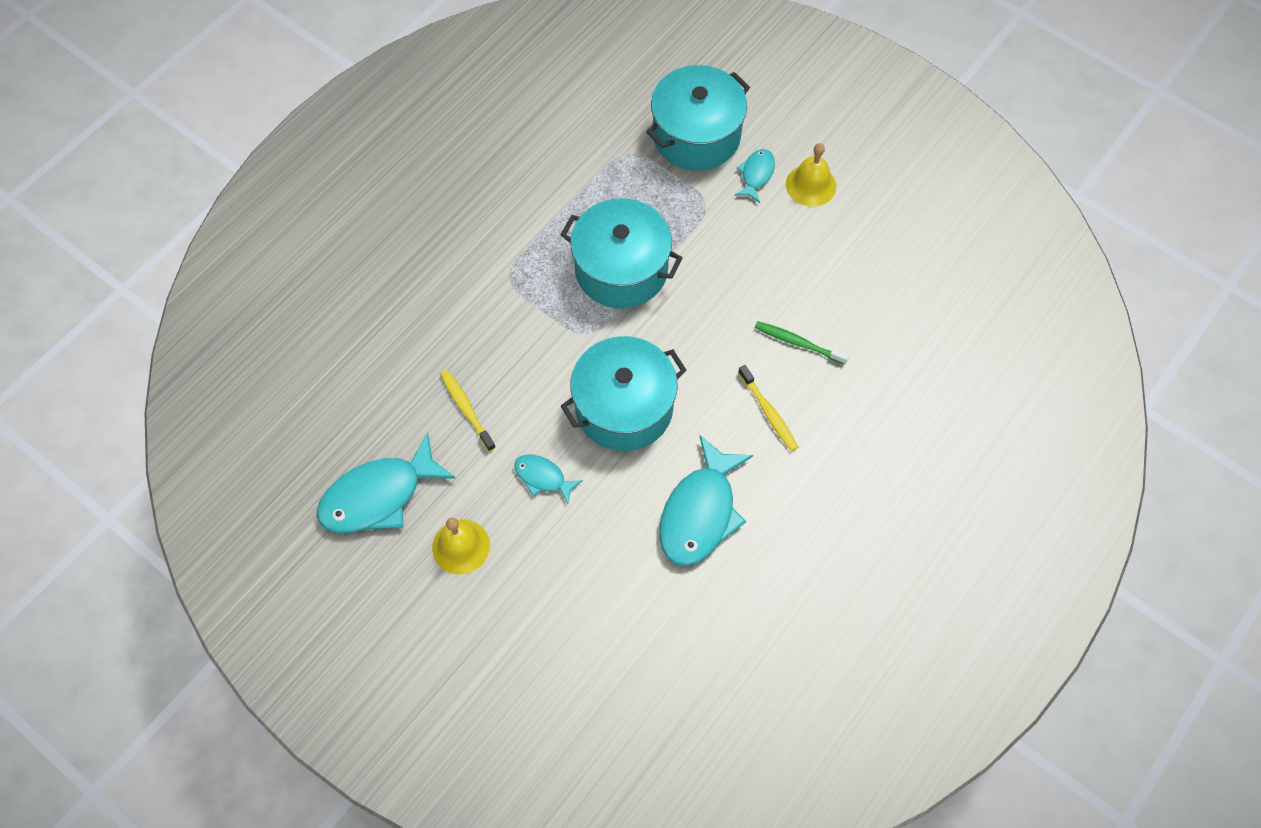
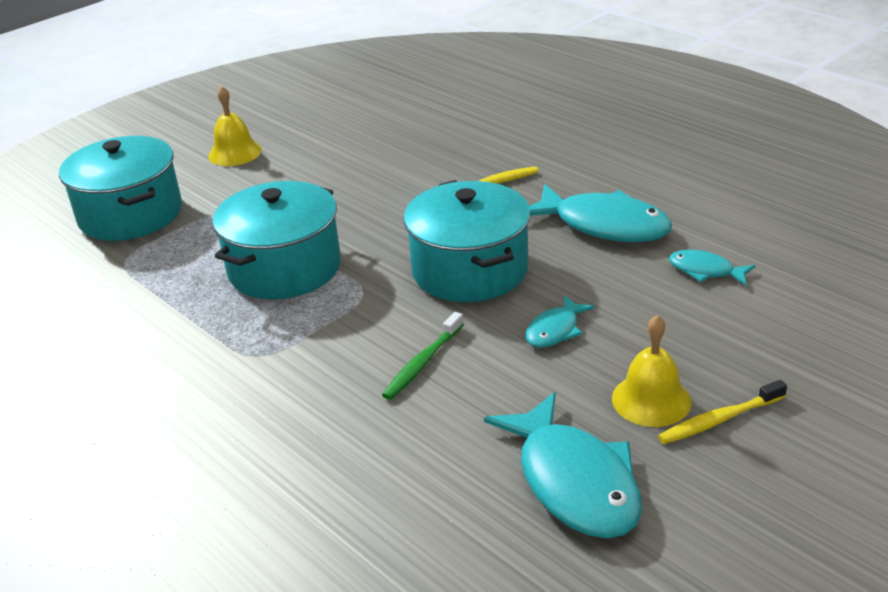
camera: 80 degrees left, 30 degrees down
yellow toothbrush [440,370,496,452] -> yellow toothbrush moved to [658,380,787,444]
turquoise fish [735,149,775,203] -> turquoise fish moved to [669,250,756,286]
green toothbrush [755,321,849,364] -> green toothbrush moved to [382,312,464,400]

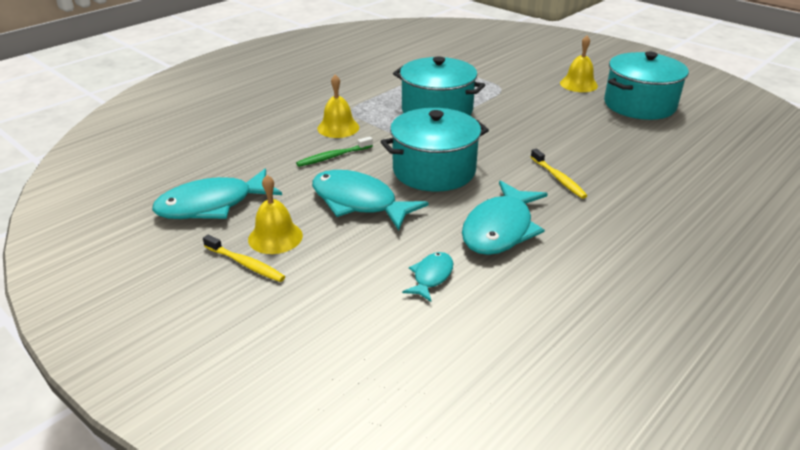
camera: 85 degrees right, 0 degrees up
turquoise pot [59,136,182,241] -> turquoise pot moved to [604,52,689,120]
green toothbrush [382,312,464,400] -> green toothbrush turned 60 degrees counterclockwise [296,136,373,167]
turquoise fish [525,295,595,348] -> turquoise fish [312,170,429,230], size x1.96
yellow toothbrush [658,380,787,444] -> yellow toothbrush turned 150 degrees clockwise [203,235,286,282]
none -> yellow bell [317,74,359,138]

